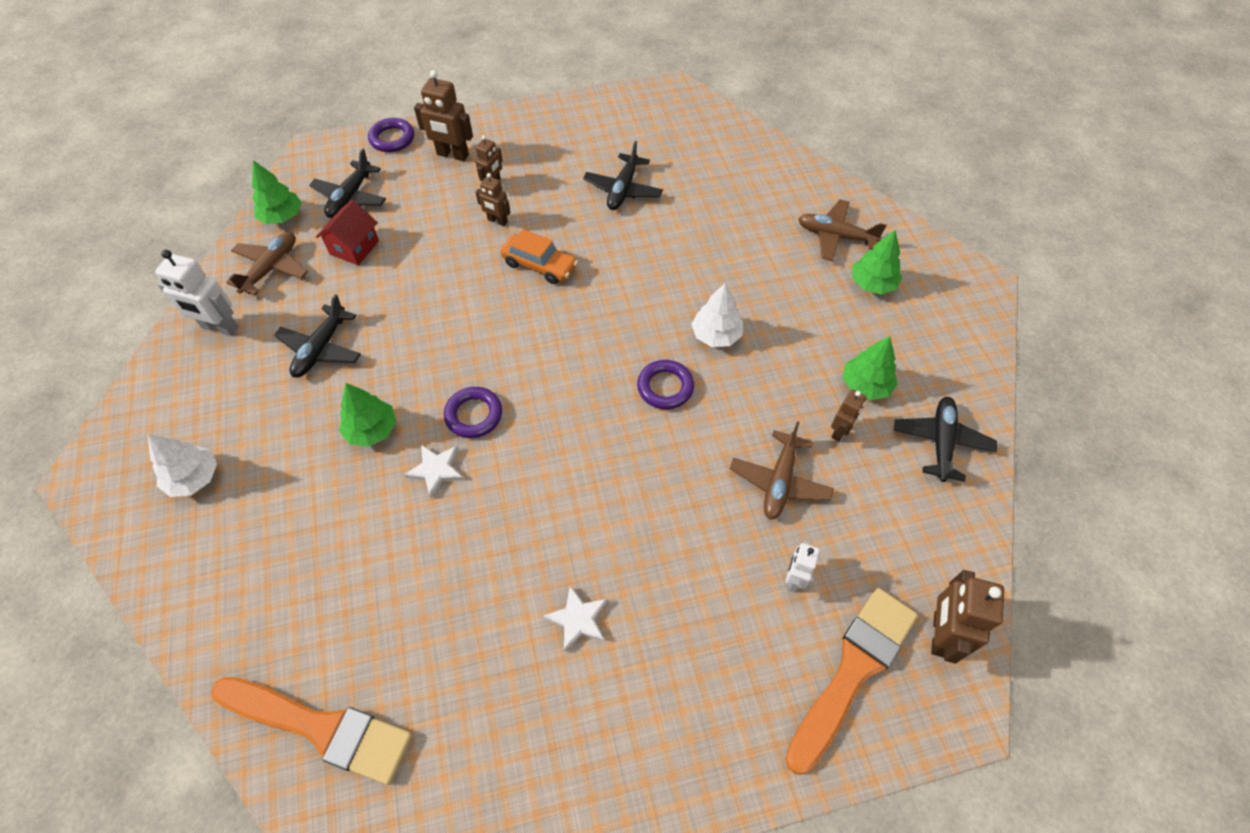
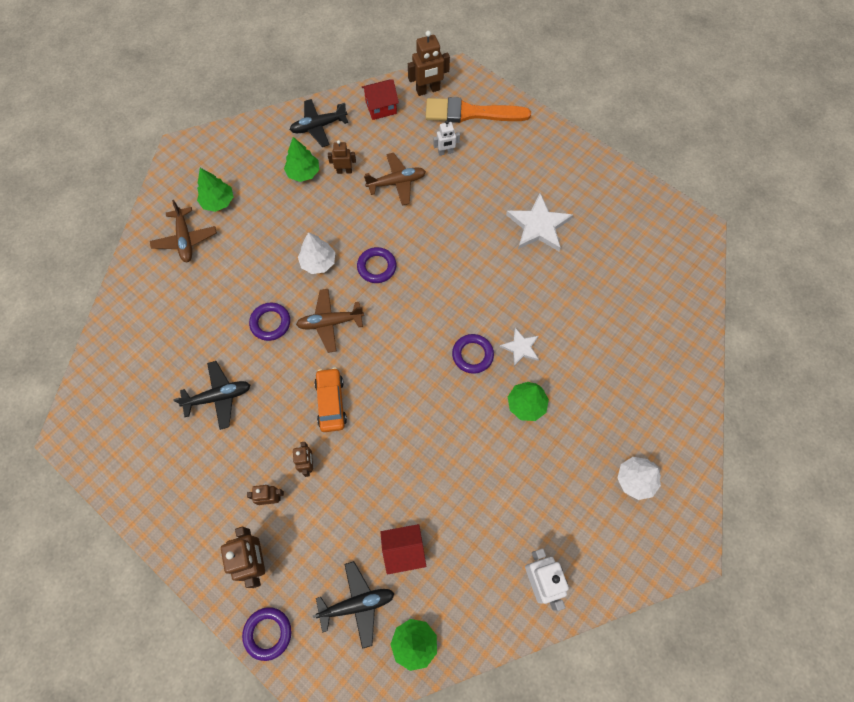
camera: 125 degrees left, 10 degrees up
orange brush [211,677,412,785] -> none
brown plane [226,232,308,295] -> brown plane moved to [296,289,364,353]
black plane [274,294,361,378] -> none
white star [543,585,607,652] -> white star [506,193,573,251], size x1.75
none -> purple ring [249,302,290,341]
none -> red house [361,79,399,120]

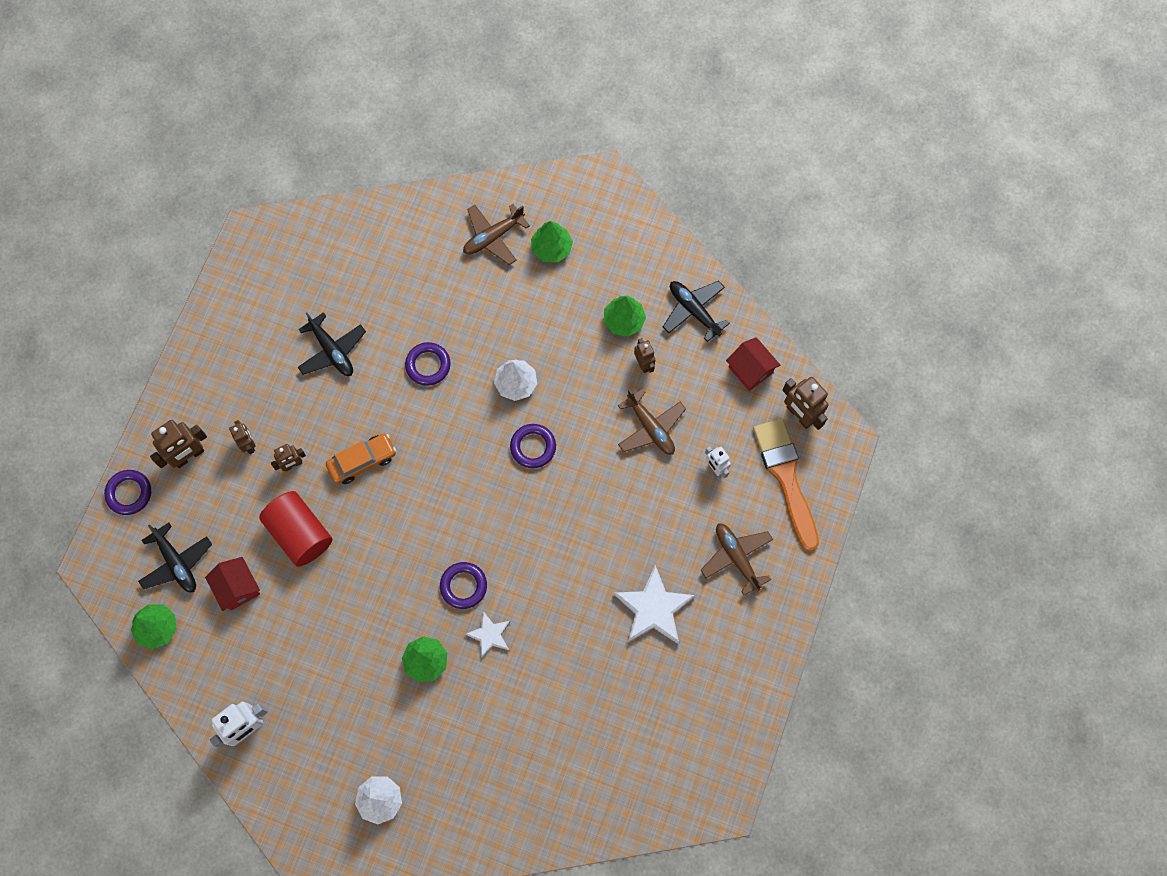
camera: 70 degrees right, 5 degrees up
brown plane [296,289,364,353] -> brown plane moved to [701,523,773,595]
none -> red cylinder [259,491,332,567]

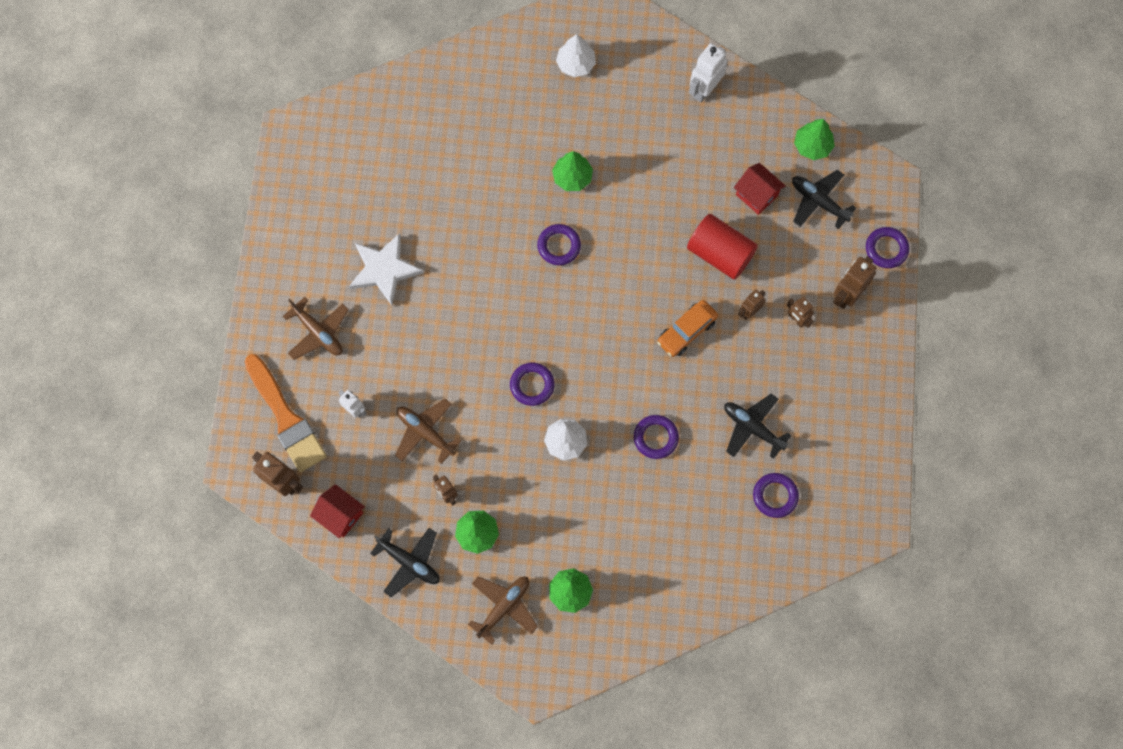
camera: 165 degrees right, 0 degrees up
brown plane [463,204,530,265] -> brown plane moved to [468,576,538,645]
white star [465,611,511,659] -> none
none -> purple ring [753,473,799,518]

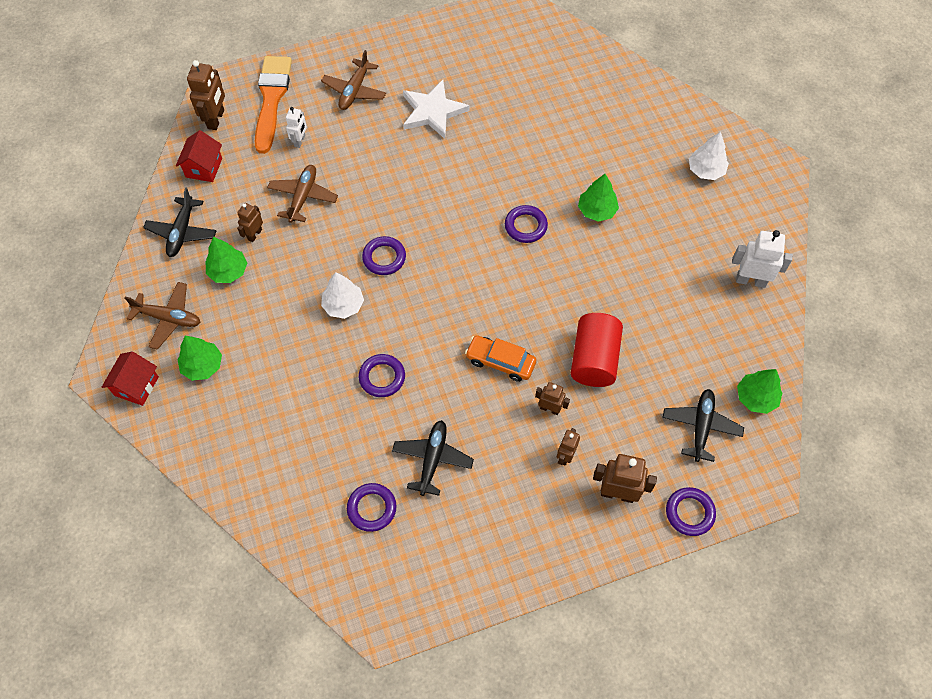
camera: 65 degrees right, 10 degrees down
orange brush [244,354,327,472] -> orange brush turned 150 degrees clockwise [254,56,292,154]
red house [734,163,785,215] -> red house moved to [102,351,159,406]

